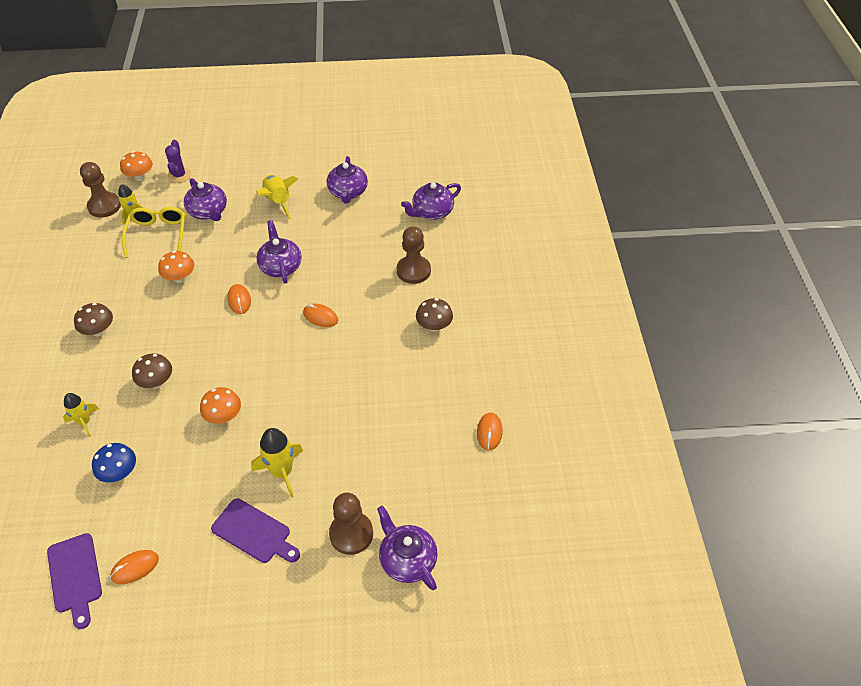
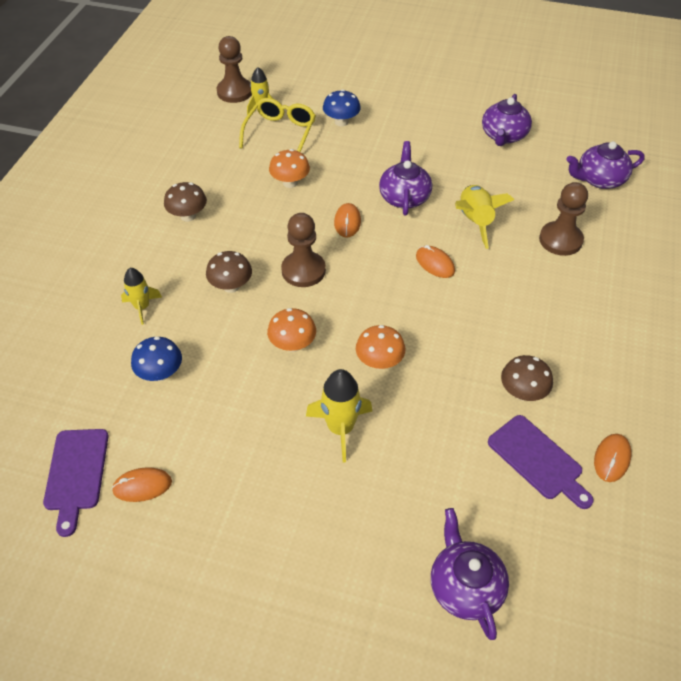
camera: 20 degrees right, 0 degrees up
orange mushroom [120,151,153,181] -> orange mushroom moved to [356,325,406,370]
purple cactus [165,140,191,183] -> none
purple teapot [184,178,227,221] -> blue mushroom [323,90,361,126]
purple cutting board [211,498,300,563] -> purple cutting board moved to [488,415,594,509]
yellow rocket [257,175,298,220] -> yellow rocket moved to [455,185,514,249]
brown pawn [329,493,373,555] -> brown pawn moved to [281,213,326,287]
brown mushroom [416,298,453,332] -> brown mushroom moved to [501,355,553,401]

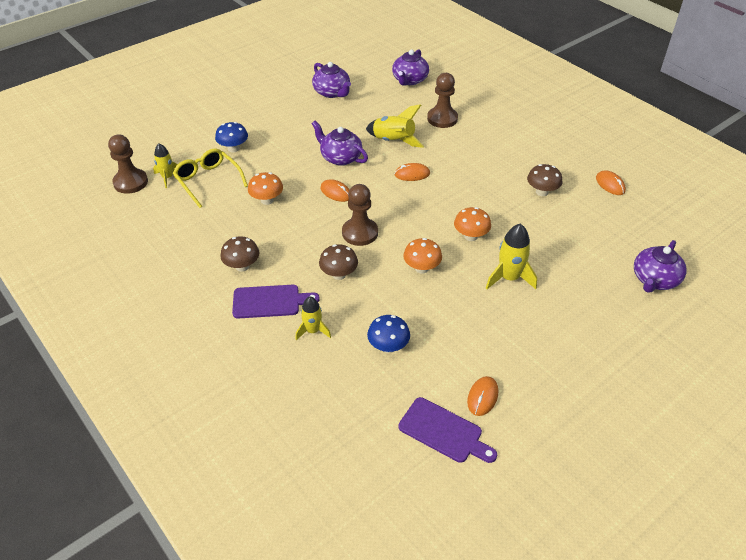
camera: 55 degrees left, 5 degrees down
purple teapot [431,508,509,640] -> purple teapot turned 75 degrees counterclockwise [634,240,687,293]
purple cutting board [488,415,594,509] -> purple cutting board moved to [232,285,320,319]

